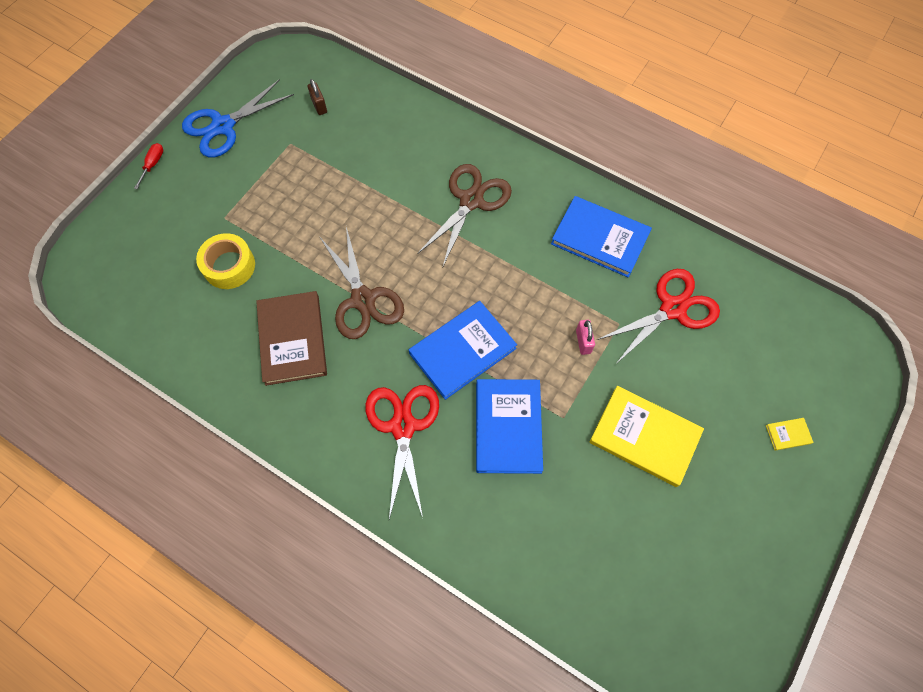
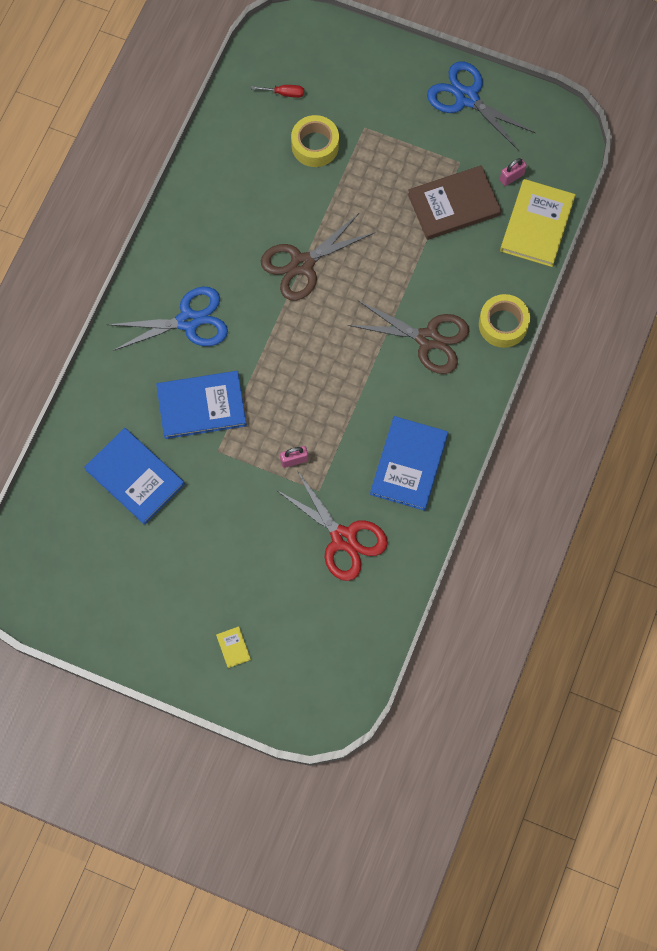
camera: 80 degrees right, 5 degrees up
red screwdriver [134,143,163,189] -> red screwdriver moved to [251,85,304,98]
brown book [256,291,327,386] -> brown book moved to [408,165,502,240]
brown padlock [308,79,327,115] -> pink padlock [500,158,527,186]
red scissors [366,385,439,519] -> blue scissors [107,287,228,351]
blue book [409,301,517,400] -> blue book moved to [84,428,185,525]
yellow book [589,386,704,487] -> yellow book moved to [500,179,576,267]
none -> yellow tape [479,294,530,348]

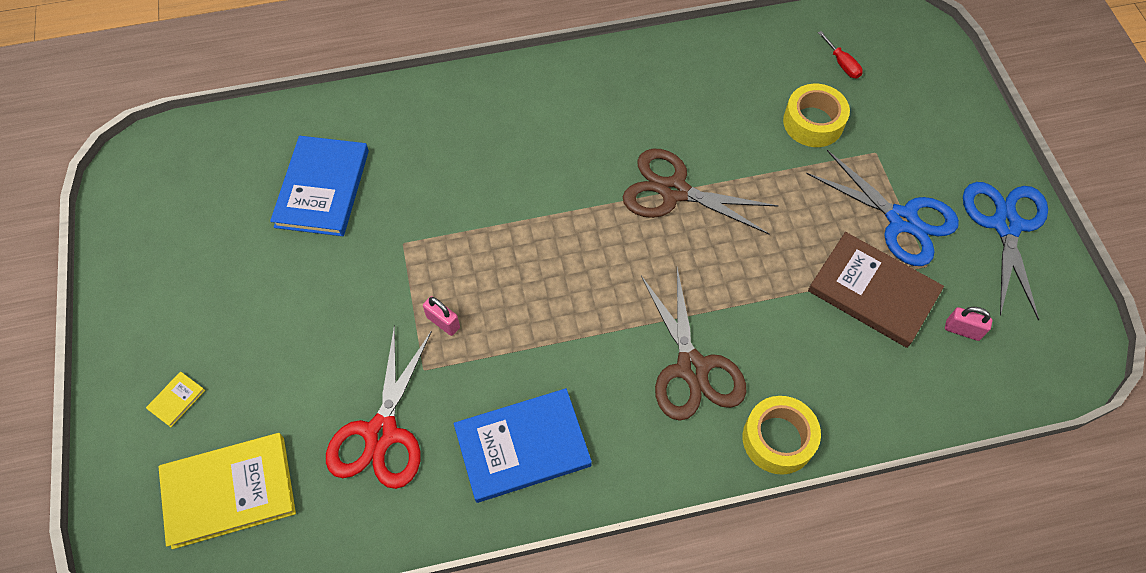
camera: 55 degrees right, 10 degrees down
blue scissors [107,287,228,351] -> blue scissors moved to [806,150,959,266]
blue book [156,371,247,439] -> none
yellow book [500,179,576,267] -> yellow book moved to [158,433,296,549]

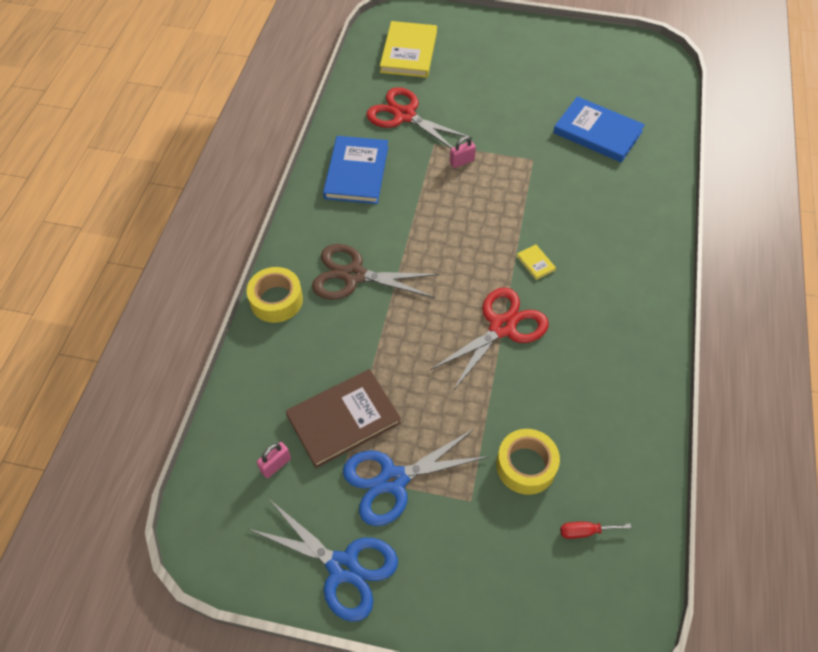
camera: 115 degrees right, 5 degrees down
yellow book [146,371,205,427] -> yellow book moved to [517,245,556,280]
brown scissors [623,149,779,234] -> red scissors [430,288,549,391]

